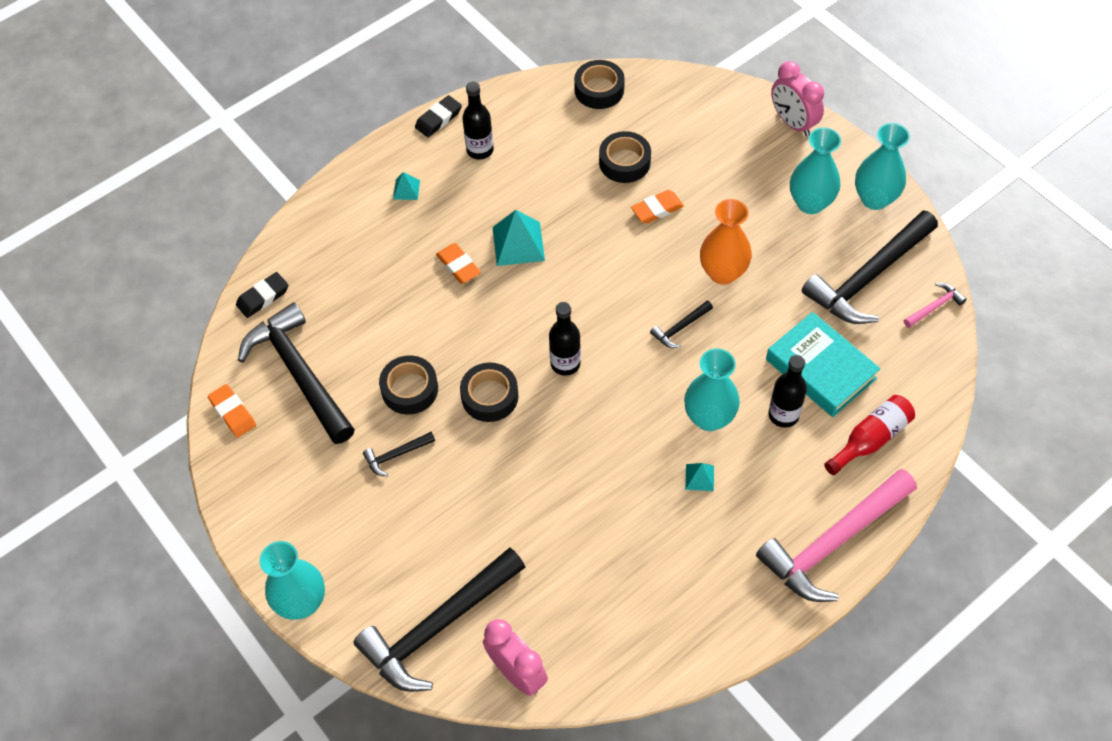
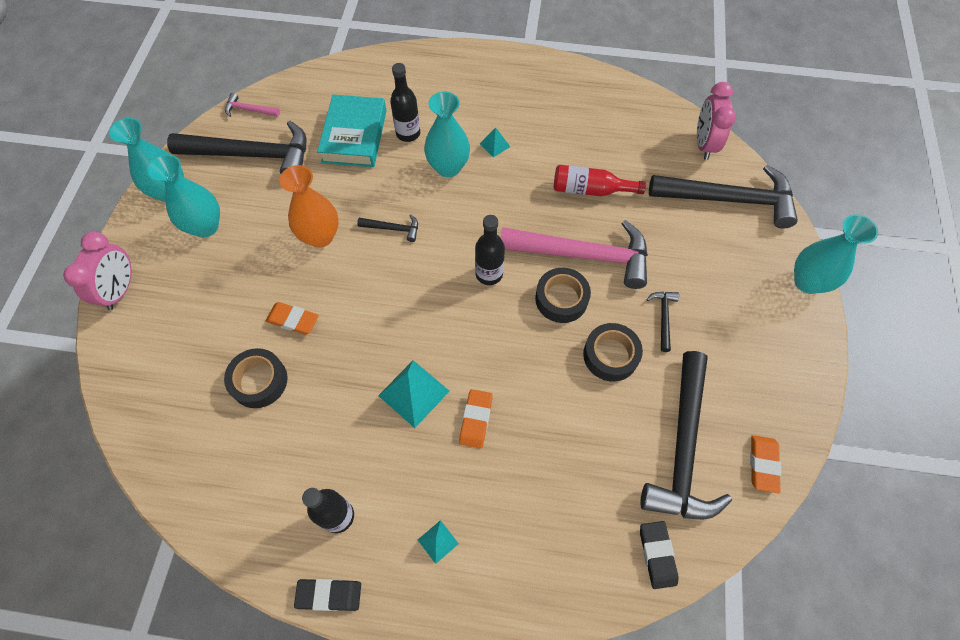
camera: 135 degrees left, 5 degrees up
black eraser [236,272,288,318] -> black eraser turned 75 degrees clockwise [640,521,679,589]
black hammer [363,432,435,476] -> black hammer turned 105 degrees counterclockwise [646,292,679,352]
black tape [574,60,625,109] -> none
pink hammer [756,469,917,602] -> pink hammer moved to [500,220,648,289]
red bottle [824,395,915,475] -> red bottle moved to [553,165,646,196]

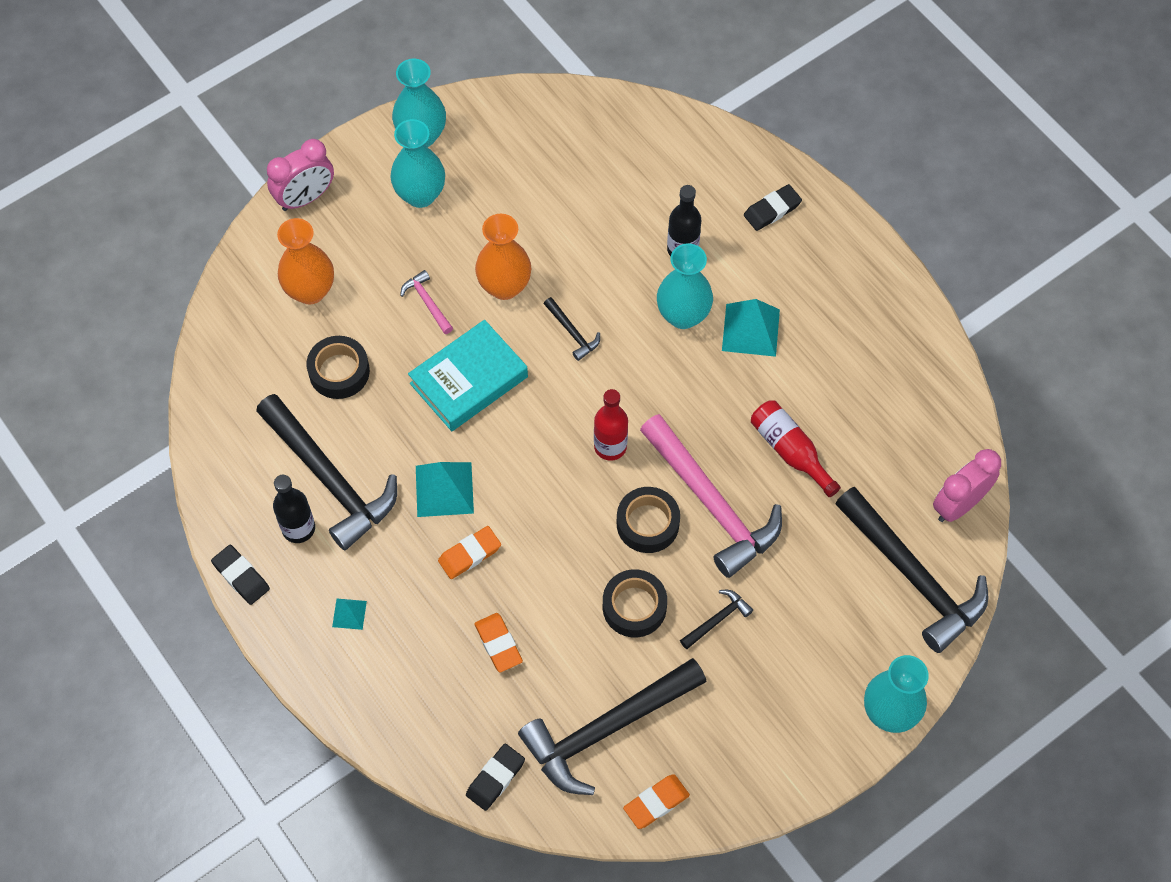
camera: 45 degrees right, 0 degrees up
black hammer [167,121,306,174] -> black hammer moved to [256,394,397,551]
pink hammer [225,93,280,117] -> pink hammer moved to [400,270,453,334]
orange eraser [266,302,319,335] -> orange eraser moved to [474,613,523,672]
turquoise book [317,95,387,167] -> turquoise book moved to [408,320,528,431]
black bottle [475,215,505,285] -> red bottle [594,389,628,461]
turquoise pyramid [480,127,510,158] -> turquoise pyramid [722,299,780,357], size x1.89
none -> orange vase [277,218,334,304]
none -> black eraser [744,184,802,231]

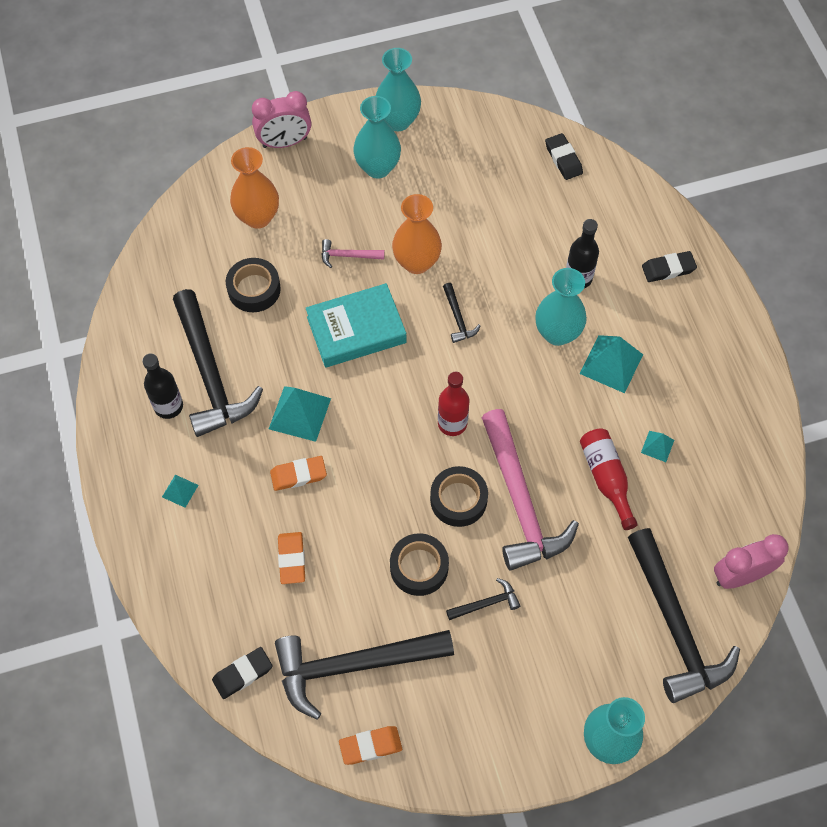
camera: 20 degrees right, 0 degrees up
black eraser [211,545,270,605] -> black eraser moved to [545,133,583,180]
pink hammer [400,270,453,334] -> pink hammer turned 75 degrees counterclockwise [322,239,384,268]
none -> turquoise pyramid [641,431,674,462]

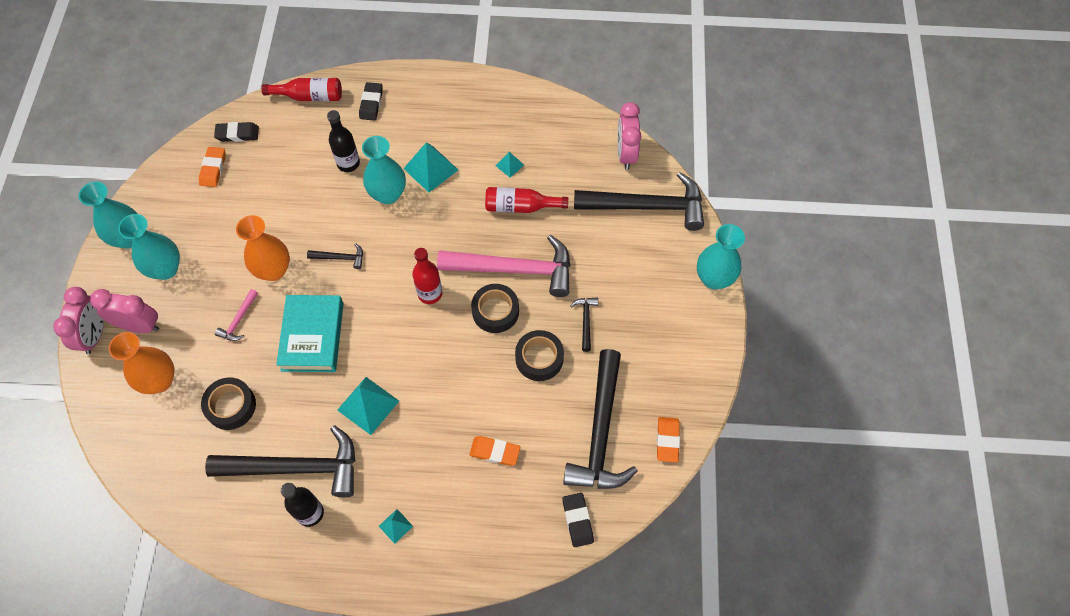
camera: 70 degrees left, 0 degrees up
orange eraser [270,456,327,491] -> orange eraser moved to [199,147,226,187]
none -> pink clock [90,289,159,333]
none -> red bottle [261,78,342,101]

